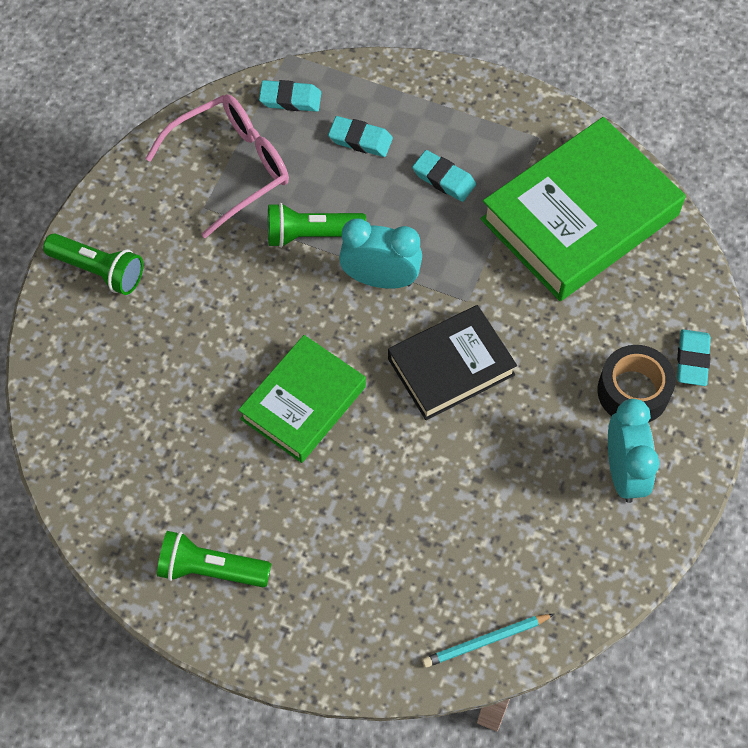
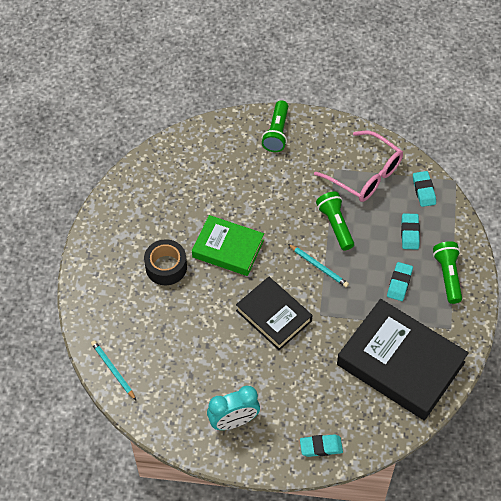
camera: 75 degrees right, 5 degrees down
green flashlight [157,531,271,587] -> green flashlight moved to [433,241,462,304]
turquoise clock [339,219,422,289] -> turquoise pencil [288,244,349,287]
green book [480,117,686,301] -> black book [337,299,469,421]
black tape [597,345,676,423] -> black tape moved to [144,239,187,285]

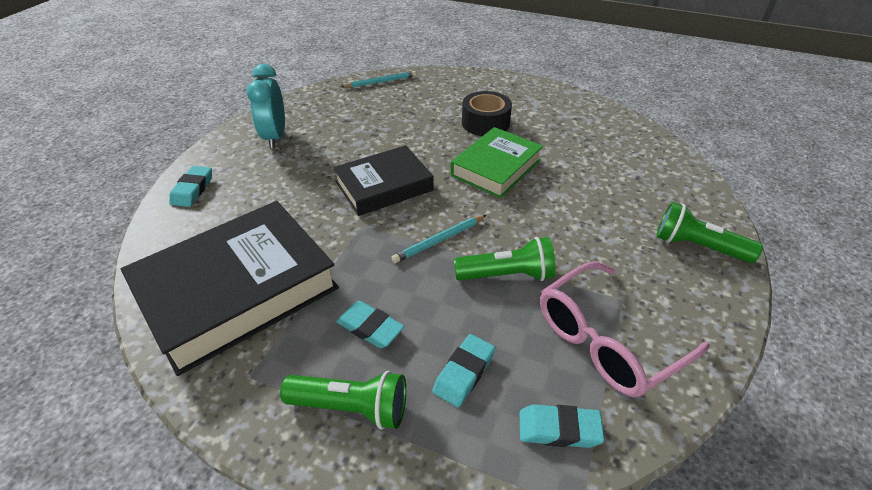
camera: 105 degrees right, 15 degrees down
turquoise eraser [401,213,420,250] -> turquoise eraser turned 75 degrees counterclockwise [432,334,495,407]

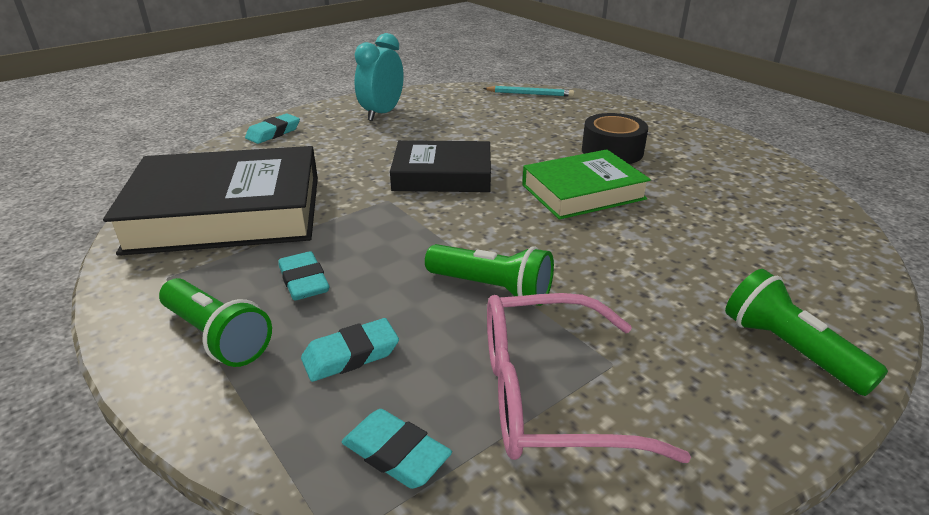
camera: 30 degrees right, 10 degrees down
turquoise pencil [391,215,486,263] -> none

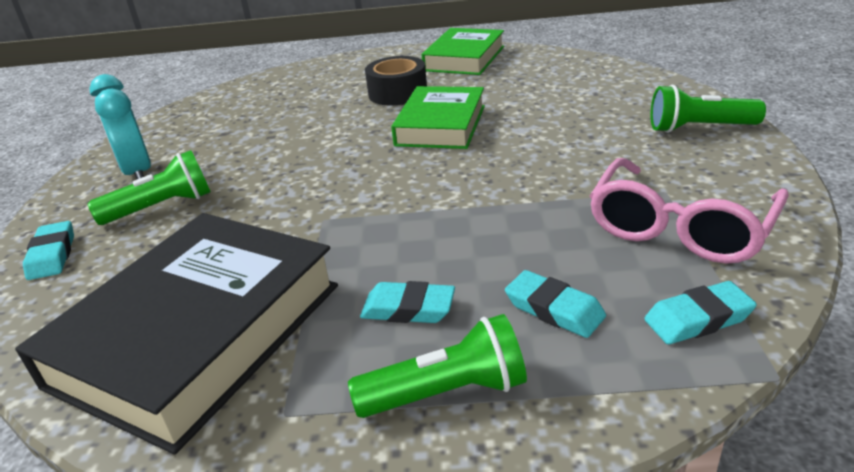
camera: 50 degrees left, 0 degrees up
turquoise eraser [301,318,399,382] -> turquoise eraser turned 60 degrees counterclockwise [505,270,606,338]
black book [390,140,491,192] -> none
green flashlight [425,244,554,306] -> green flashlight moved to [88,150,210,225]
turquoise pencil [483,86,574,97] -> none
none -> green book [422,28,504,75]

